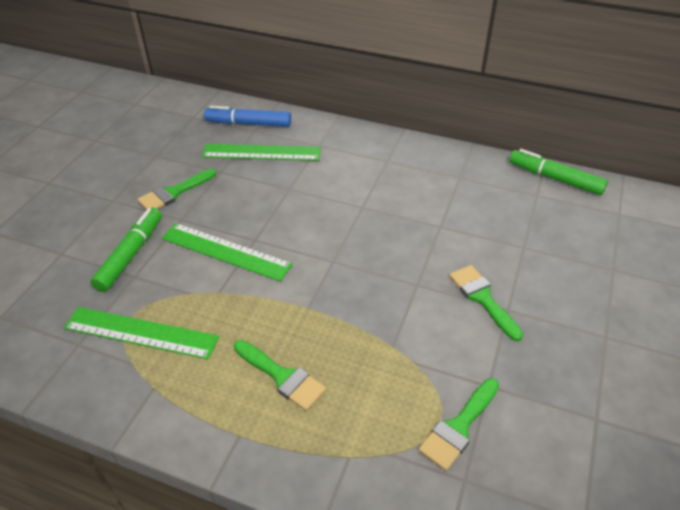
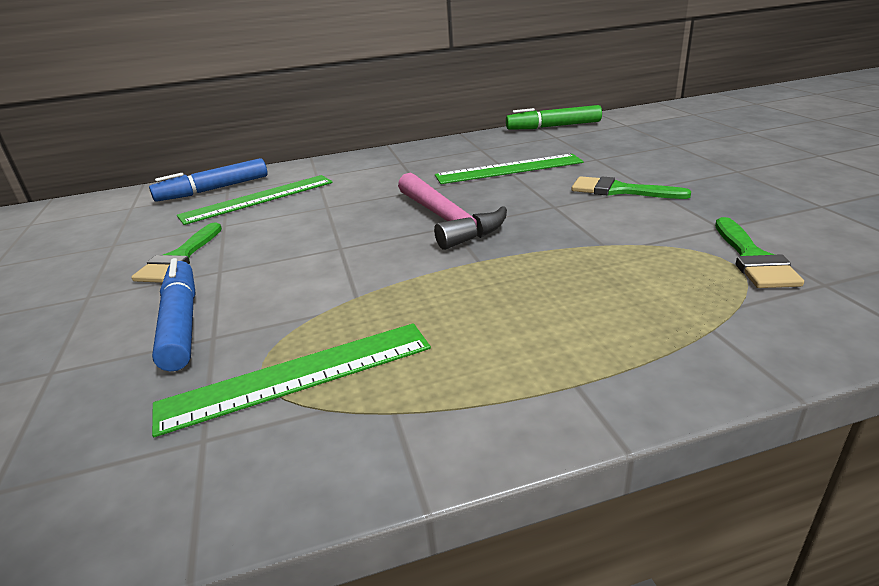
camera: 35 degrees left, 15 degrees down
green marker [90,208,162,292] -> blue marker [152,258,196,371]
green ruler [162,223,293,282] -> green ruler moved to [435,154,584,184]
green brush [234,340,326,411] -> none
none -> pink hammer [398,173,507,250]

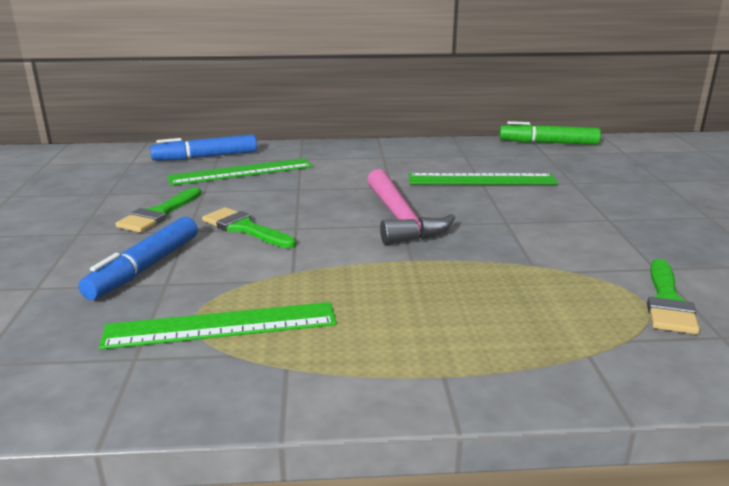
camera: 10 degrees right, 5 degrees down
blue marker [152,258,196,371] -> blue marker turned 150 degrees counterclockwise [78,217,198,300]
green brush [572,176,691,199] -> green brush moved to [202,207,296,248]

